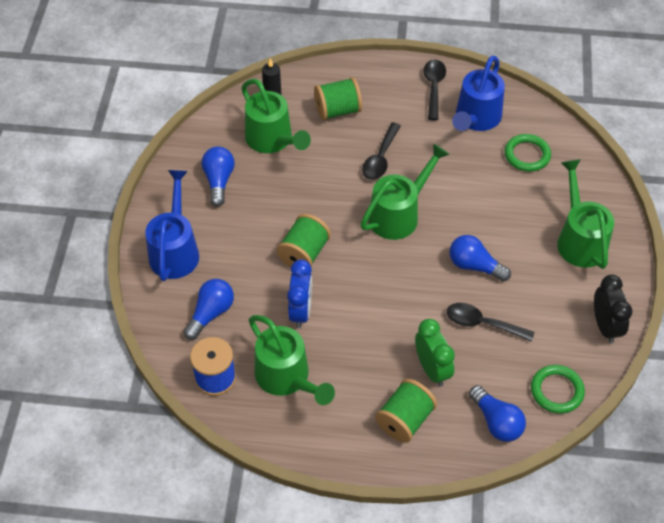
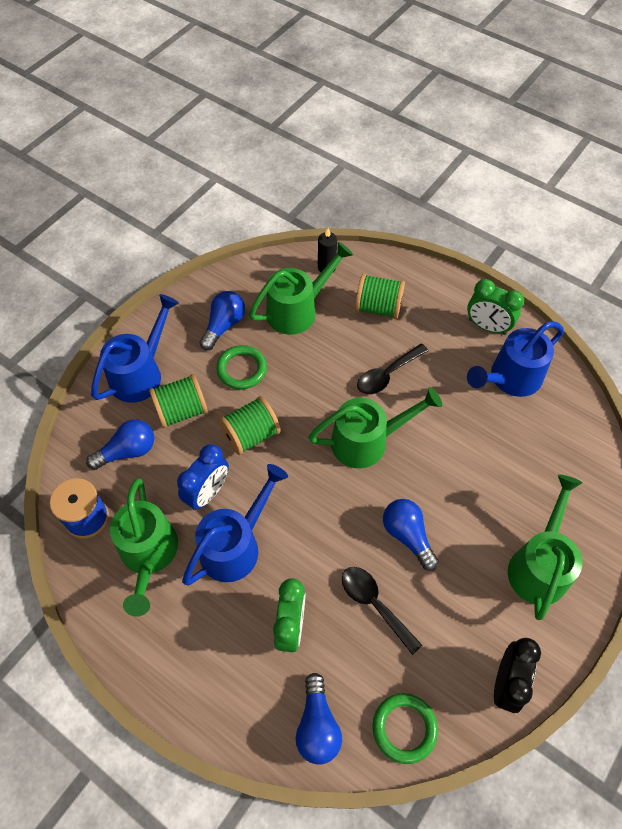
camera: 30 degrees right, 5 degrees up
green watering can [242,79,311,153] -> green watering can turned 120 degrees counterclockwise [249,242,353,335]
green spool [375,379,437,443] -> green spool moved to [149,374,208,428]
black spoon [423,59,446,120] -> green clock [467,279,524,335]
green ring [505,134,551,172] -> green ring moved to [216,345,267,390]
none -> blue watering can [182,464,288,585]

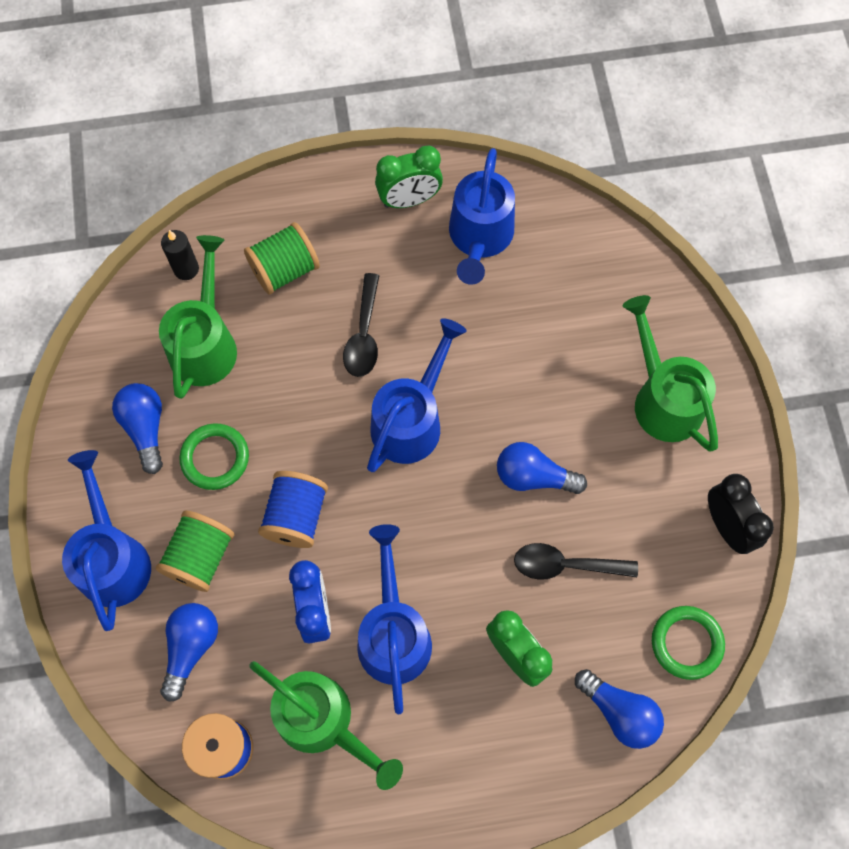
camera: 45 degrees left, 10 degrees up
green spool [219,396,281,455] -> blue spool [258,471,328,548]
green watering can [308,387,442,468] -> blue watering can [367,318,467,472]

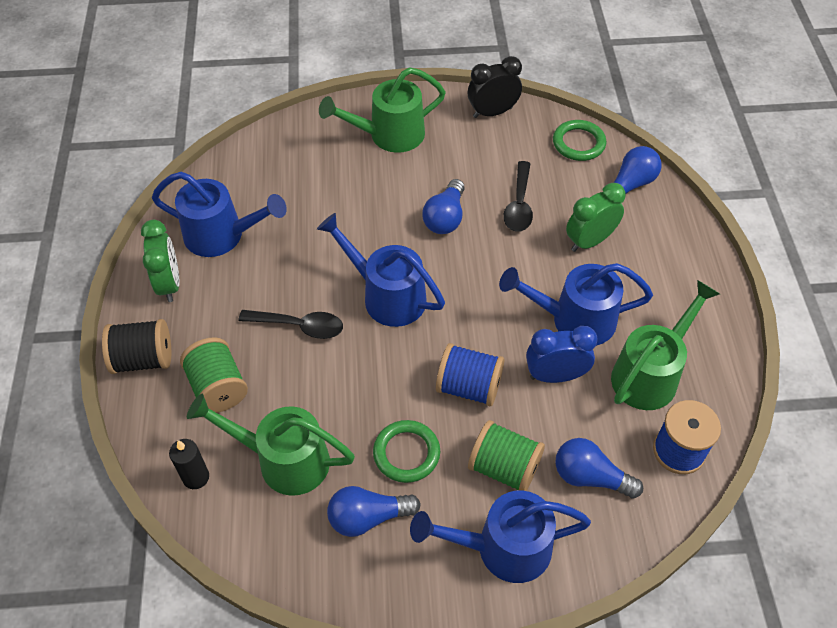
camera: 85 degrees left, 15 degrees down
none -> black spool [102,319,171,374]

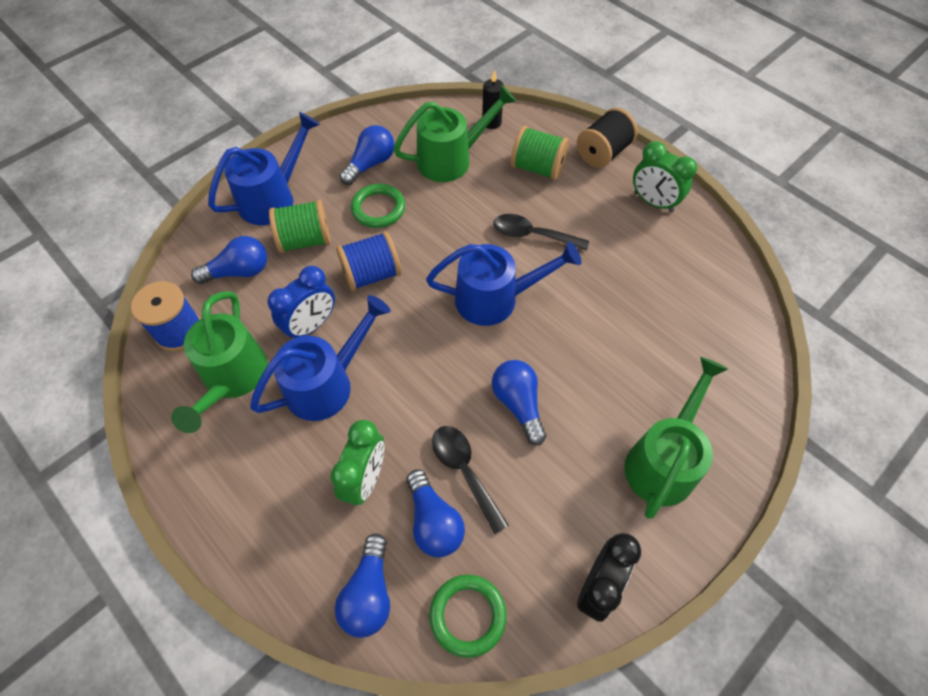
camera: 140 degrees right, 5 degrees up
blue watering can [152,172,287,257] -> none
black spoon [239,310,343,339] -> black spoon turned 45 degrees clockwise [493,214,589,251]
none -> blue light bulb [406,470,465,558]

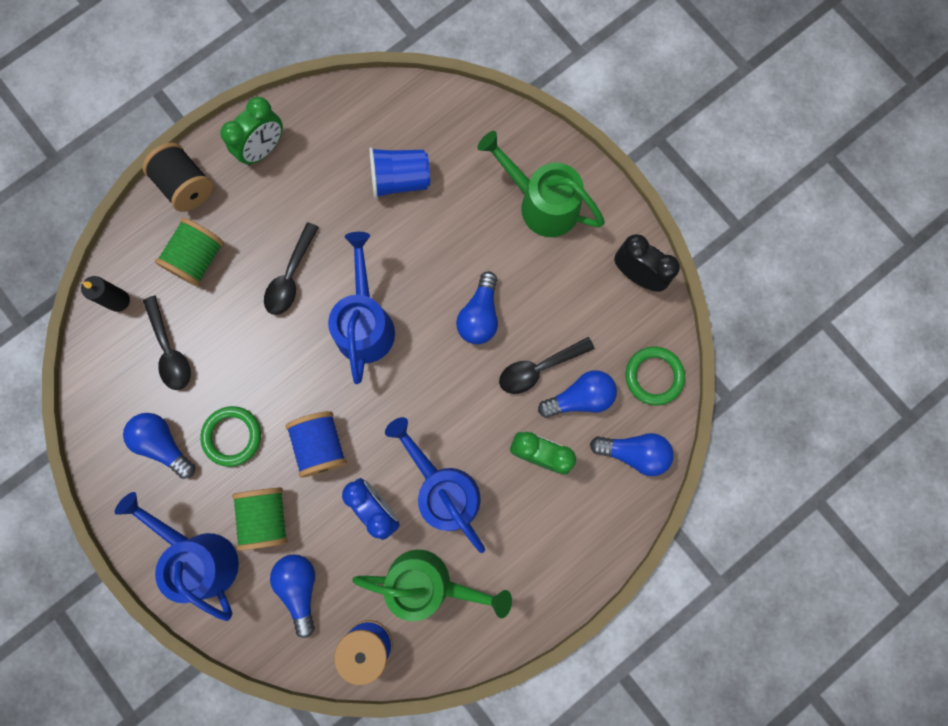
camera: 85 degrees left, 20 degrees up
green watering can [393,85,517,182] -> black spoon [143,296,191,390]
blue light bulb [492,360,546,445] -> blue light bulb turned 60 degrees counterclockwise [456,271,498,344]
none -> blue cup [369,147,430,199]

